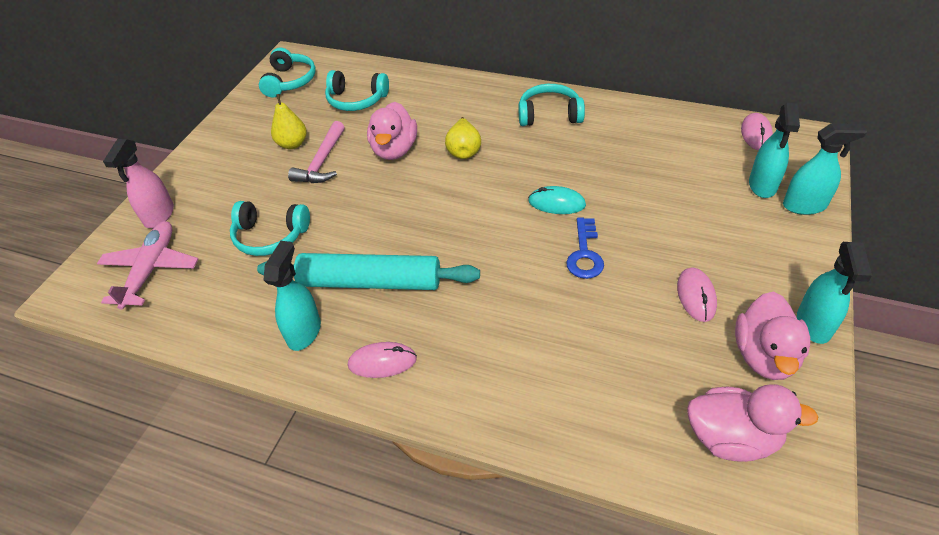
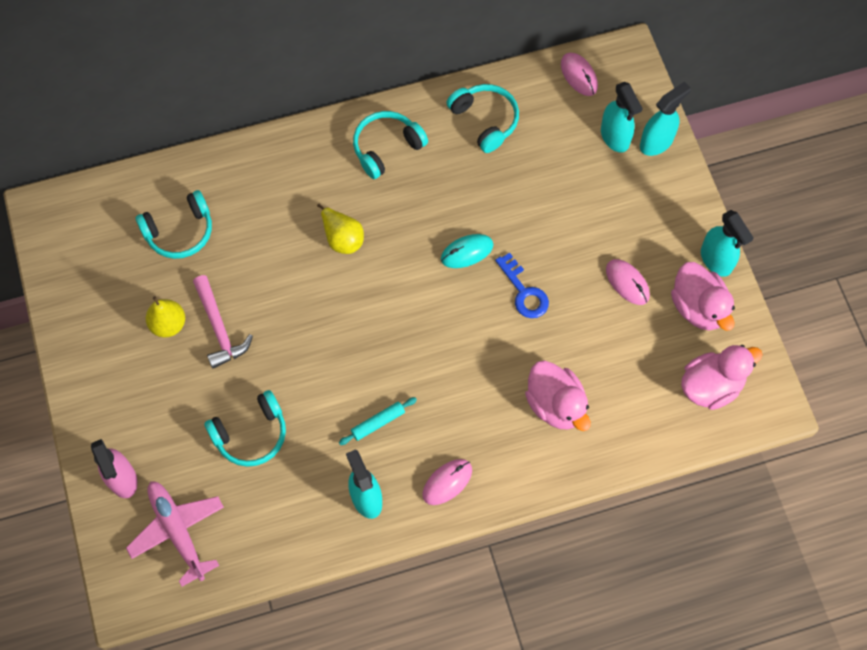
camera: 40 degrees left, 20 degrees up
turquoise rolling pin [257,253,480,290] -> turquoise rolling pin [339,397,417,445], size x0.43
turquoise headphones [259,48,316,97] -> turquoise headphones moved to [446,84,519,153]
pink duck [367,102,417,160] -> pink duck moved to [525,360,591,431]

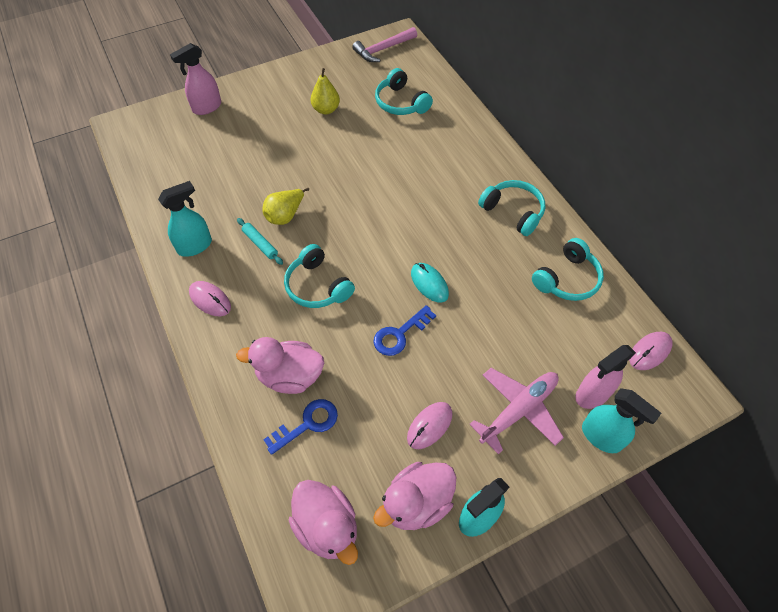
camera: 80 degrees right, 10 degrees down
pink plane [126,481,224,587] -> pink plane moved to [469,368,564,454]
pink hammer [193,275,253,369] -> pink hammer moved to [352,27,417,62]
turquoise headphones [204,390,286,467] -> turquoise headphones moved to [284,244,355,308]
yellow pear [317,204,364,254] -> yellow pear moved to [262,188,309,225]
pink duck [525,360,591,431] -> pink duck turned 45 degrees clockwise [236,337,324,394]
turquoise spray bottle [601,82,643,153] -> pink spray bottle [575,345,636,409]
none -> blue key [263,399,338,455]

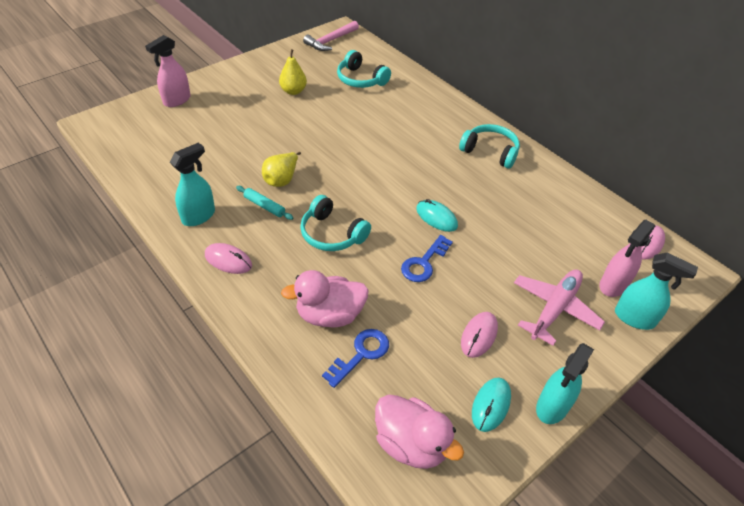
camera: 15 degrees left, 10 degrees down
pink duck [373,462,456,530] -> turquoise mouse [472,377,511,432]
turquoise headphones [532,238,604,301] -> none

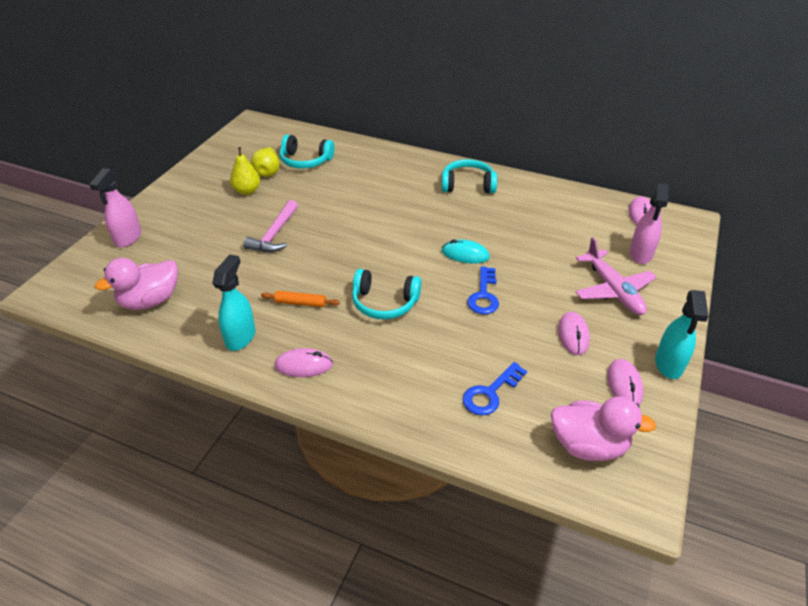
camera: 25 degrees left, 5 degrees down
turquoise rolling pin [236,186,293,220] -> orange rolling pin [261,291,340,307]
yellow pear [262,152,301,187] -> yellow pear moved to [251,147,280,177]
pink duck [281,270,369,327] -> pink duck moved to [94,258,178,310]
pink hammer [303,21,359,51] -> pink hammer moved to [243,200,298,252]
blue key [322,329,389,388] -> blue key turned 150 degrees counterclockwise [463,362,527,415]
turquoise mouse [472,377,511,432] -> pink mouse [607,359,643,405]
pink plane [514,269,605,346] -> pink plane turned 150 degrees clockwise [575,237,657,315]
turquoise spray bottle [615,253,698,330] -> none

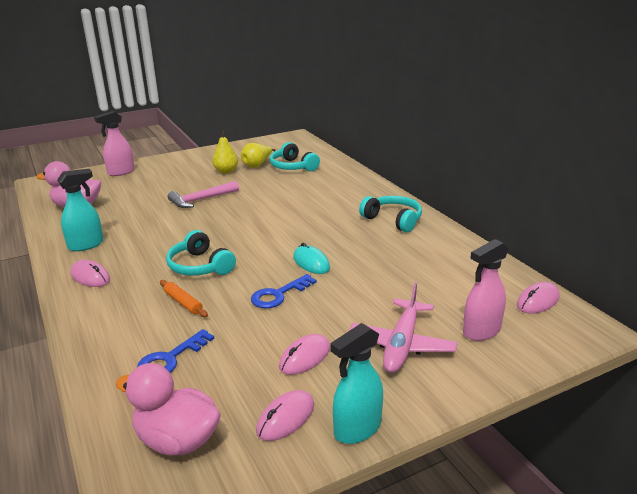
camera: 40 degrees right, 15 degrees down
orange rolling pin [261,291,340,307] -> orange rolling pin moved to [160,280,208,317]
blue key [463,362,527,415] -> blue key turned 45 degrees counterclockwise [137,329,215,373]
pink duck [551,396,656,461] -> pink duck turned 150 degrees clockwise [115,363,221,455]

